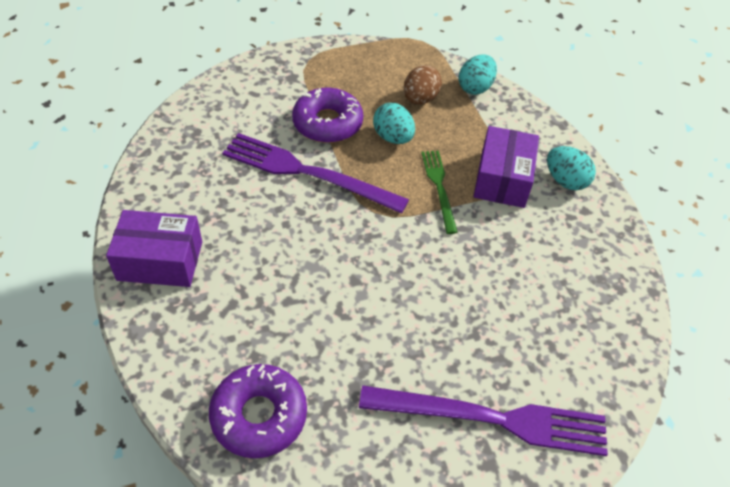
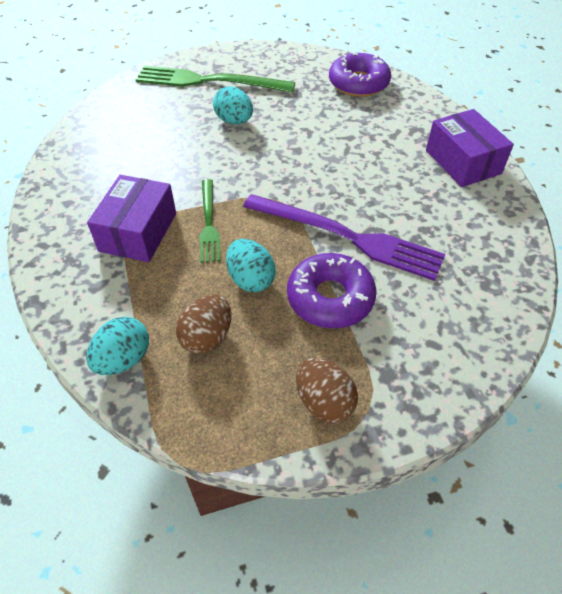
camera: 175 degrees left, 0 degrees up
purple box [106,210,202,287] -> purple box turned 60 degrees clockwise [426,109,514,187]
purple fork [359,385,608,456] -> green fork [135,66,295,93]
turquoise egg [547,146,596,190] -> turquoise egg moved to [213,86,253,124]
none -> brown egg [296,358,358,423]

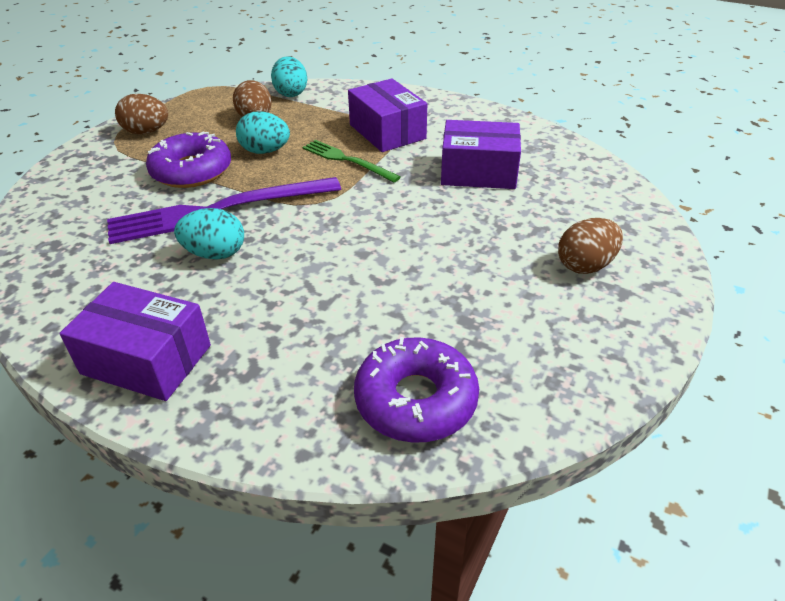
camera: 135 degrees right, 10 degrees down
green fork [135,66,295,93] -> brown egg [558,218,623,274]
turquoise egg [213,86,253,124] -> turquoise egg moved to [174,208,244,259]
none -> purple box [441,120,521,189]

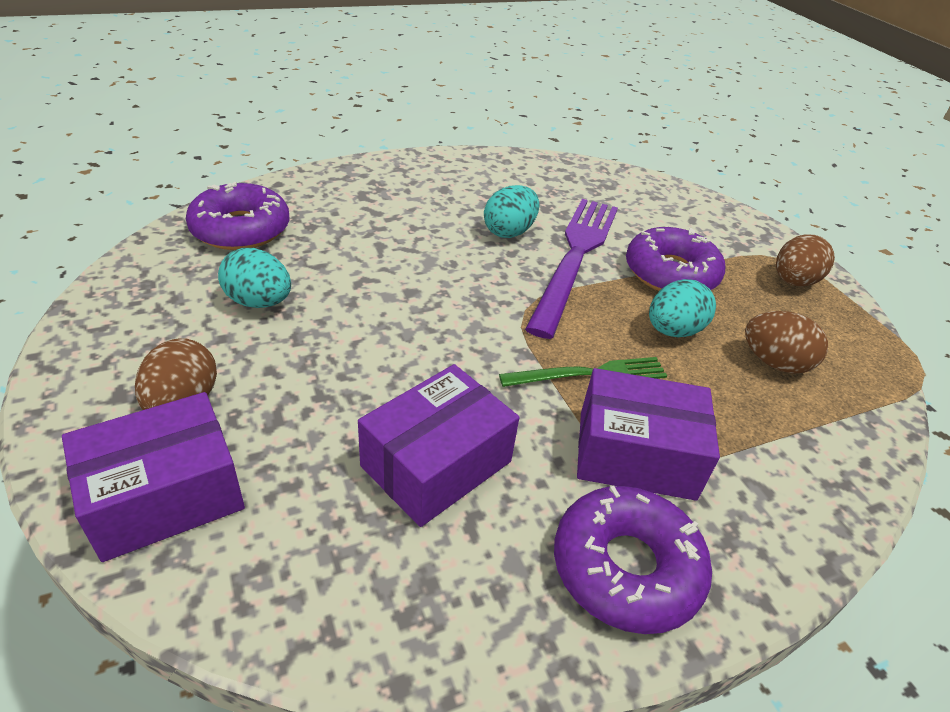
camera: 125 degrees right, 0 degrees up
purple box [59,282,211,401] -> purple box moved to [62,392,245,562]
turquoise egg [271,56,307,97] -> turquoise egg moved to [218,248,291,308]
none -> purple donut [554,486,712,634]

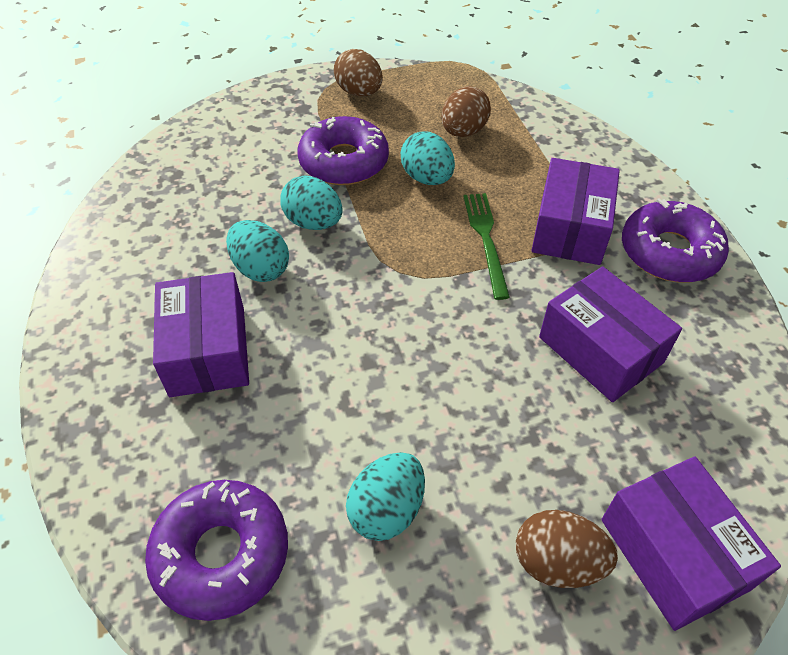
camera: 80 degrees left, 10 degrees up
purple fork [525,199,618,339] -> turquoise egg [280,175,343,230]
none -> purple box [153,272,249,397]

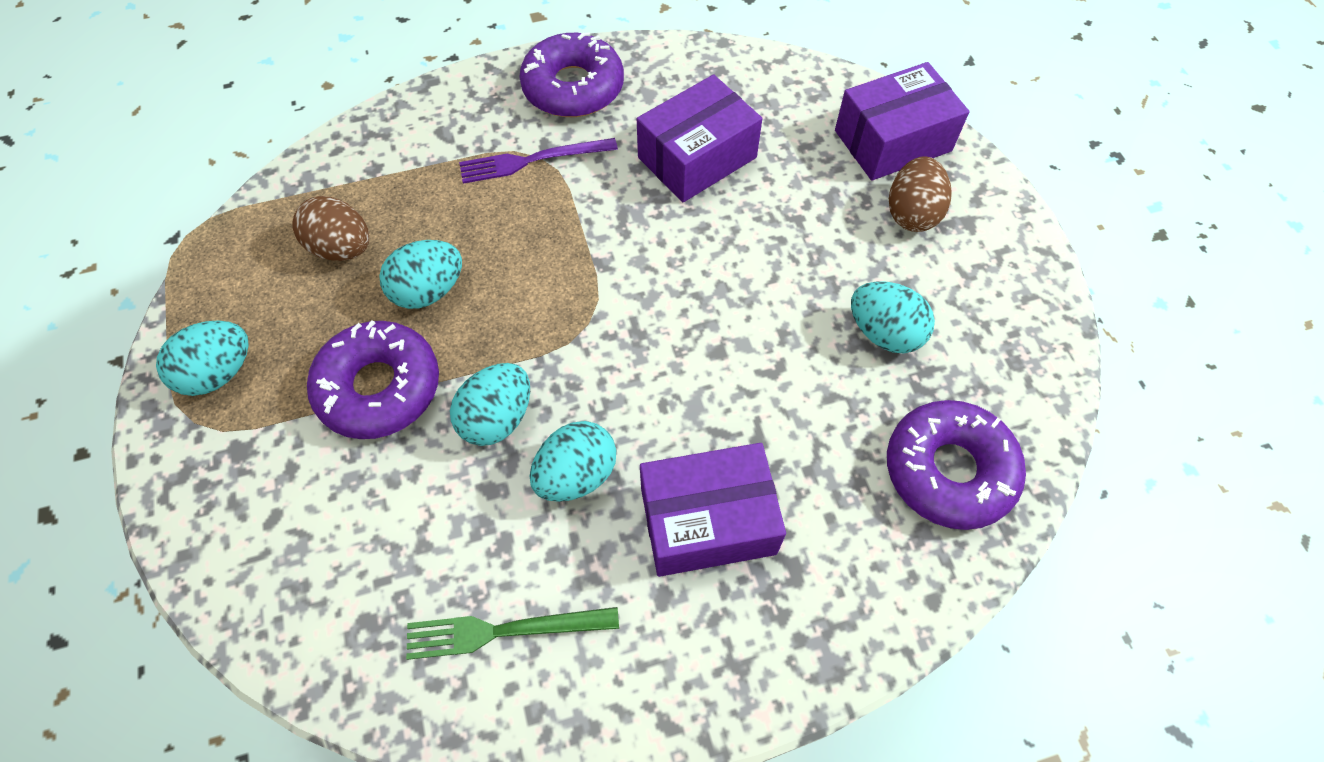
camera: 90 degrees left, 10 degrees up
brown egg [334,49,383,96] -> turquoise egg [156,320,249,396]
green fork [463,193,510,300] -> green fork moved to [406,607,619,660]
purple box [531,158,620,265] -> purple fork [459,138,618,184]

